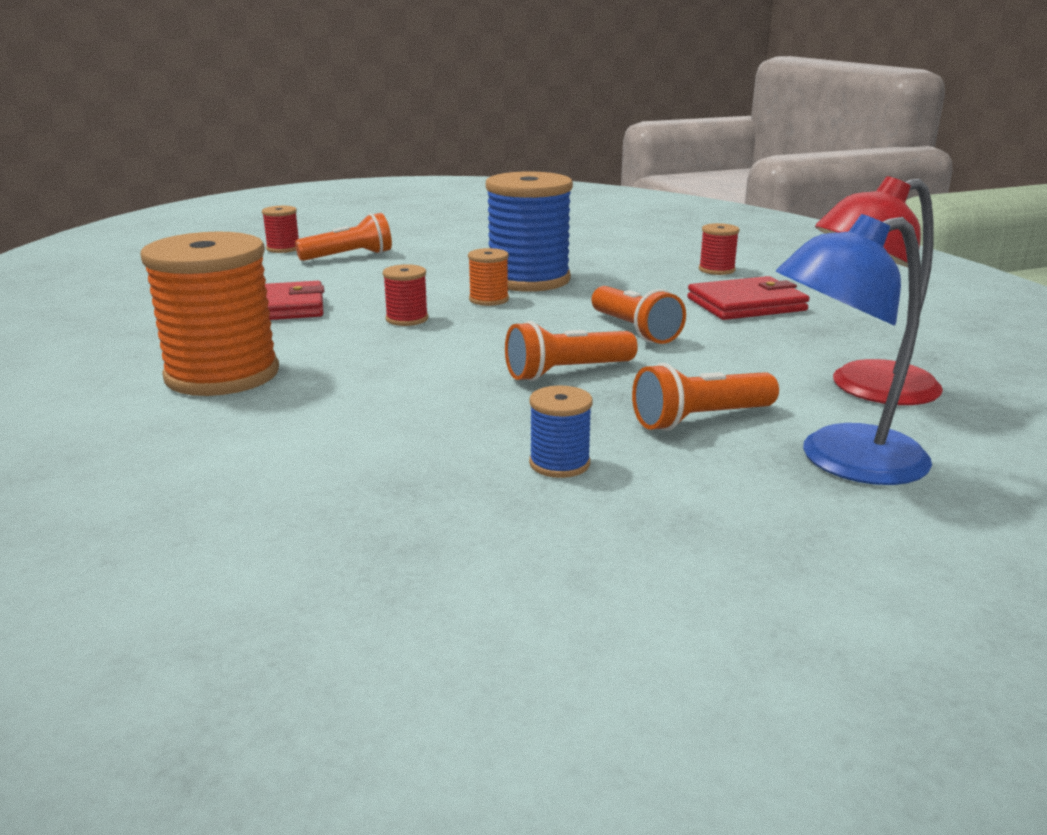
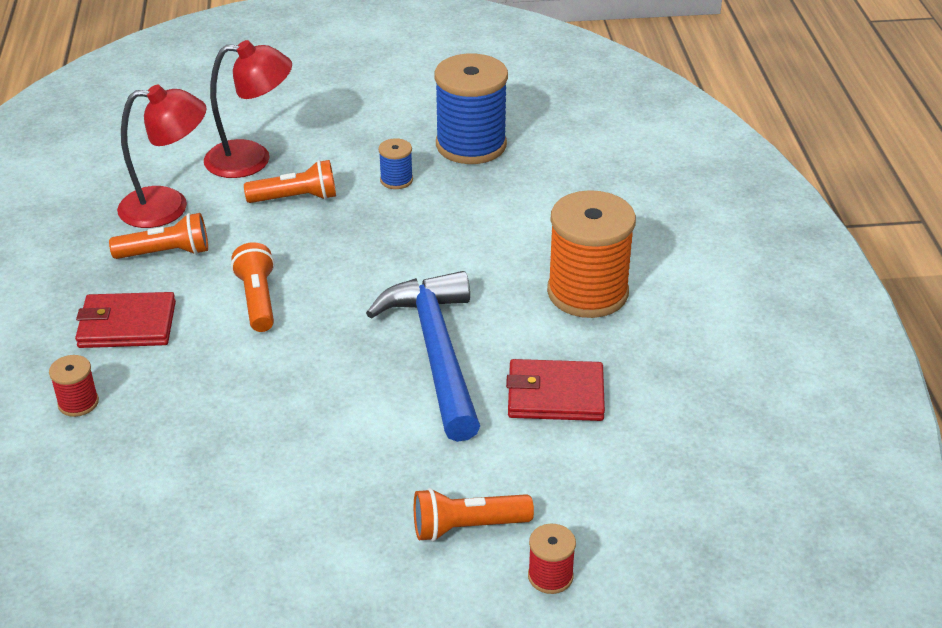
camera: 165 degrees left, 15 degrees up
red spool [382,264,428,326] -> blue hammer [366,271,480,442]
orange spool [468,248,509,306] -> none
blue spool [486,172,573,292] -> blue spool moved to [434,54,508,164]
orange flashlight [505,321,638,381] -> orange flashlight moved to [109,213,208,259]
blue lamp [776,214,932,485] -> red lamp [204,40,292,178]

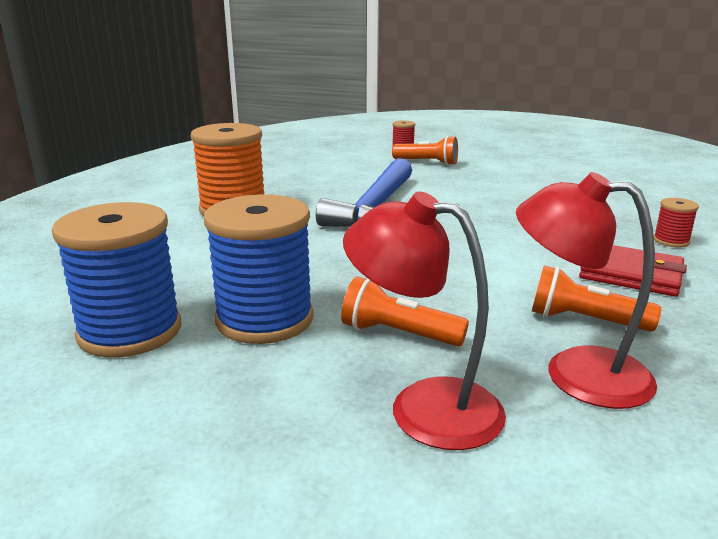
camera: 150 degrees left, 15 degrees down
orange flashlight [231,242,275,332] -> none
blue spool [378,138,413,189] -> blue spool [204,194,314,344], size x2.23
red wallet [506,359,605,421] -> none

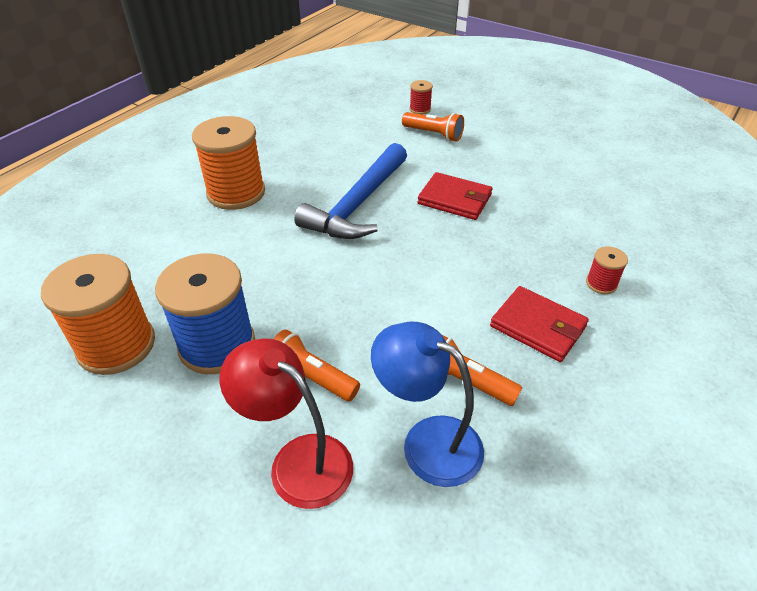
camera: 10 degrees right, 20 degrees up
blue spool [52,202,181,358] -> orange spool [41,254,155,375]
red lamp [516,172,657,409] -> blue lamp [371,322,484,487]
none -> red wallet [418,172,492,220]

